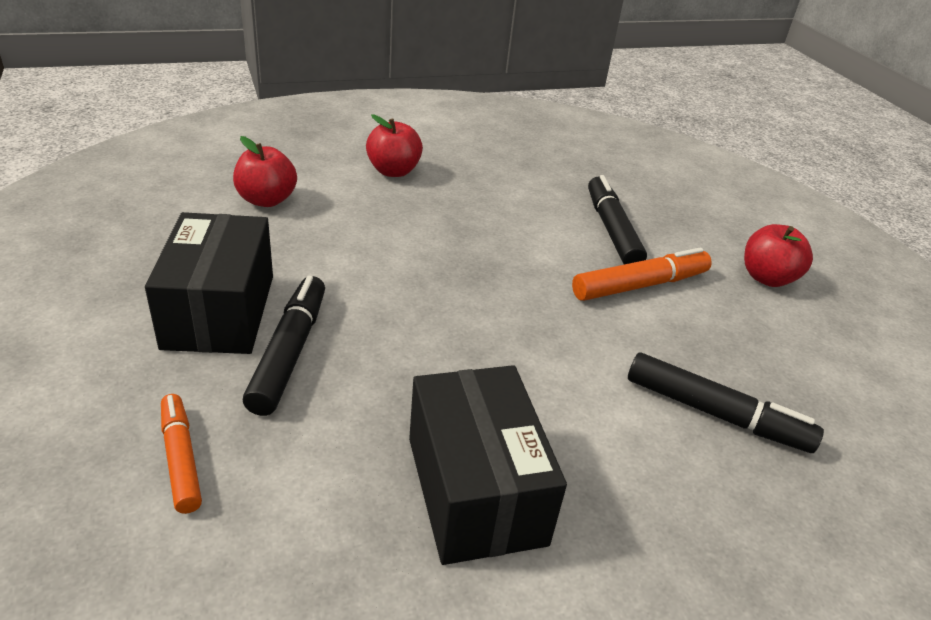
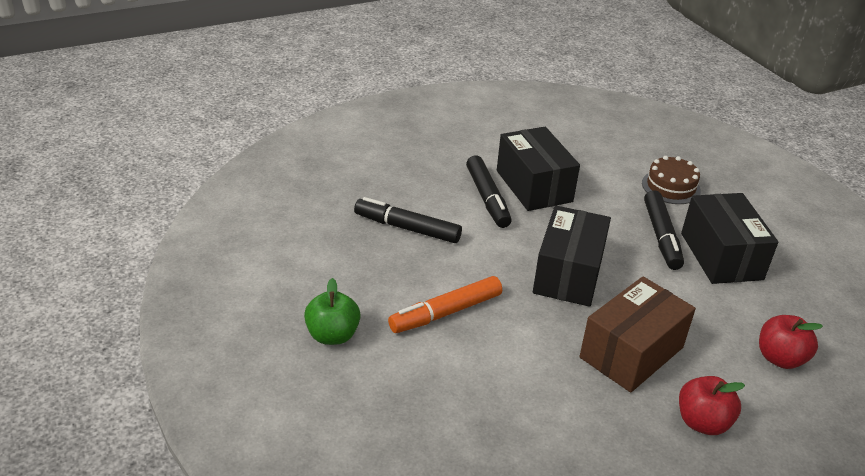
camera: 175 degrees right, 0 degrees up
orange marker [161,394,202,514] -> brown cake [642,156,701,204]
black marker [588,175,647,265] -> black marker moved to [466,155,511,228]
red apple [744,224,813,287] -> green apple [304,278,361,345]
none -> black box [533,205,611,307]
none -> brown box [579,276,696,393]

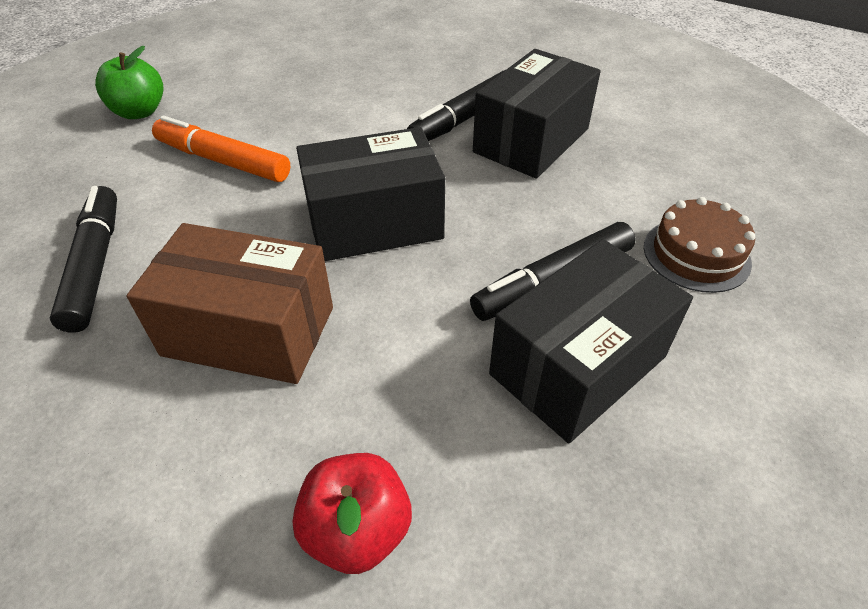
camera: 60 degrees right, 10 degrees up
black marker [354,197,462,243] -> black marker moved to [50,186,117,333]
red apple [679,376,745,435] -> none

